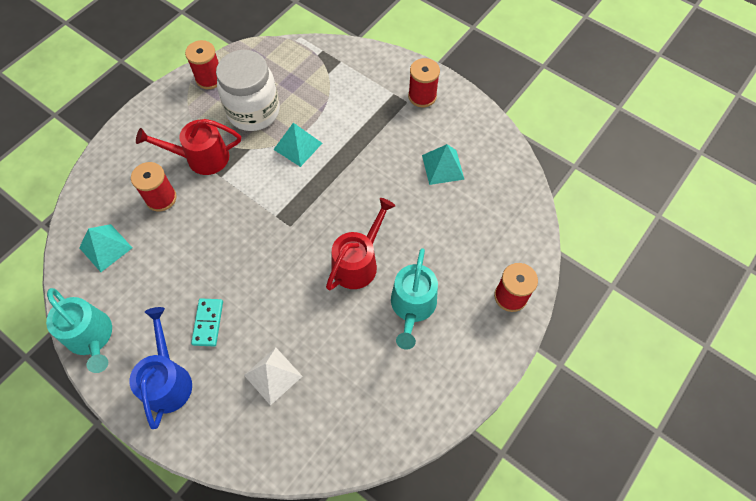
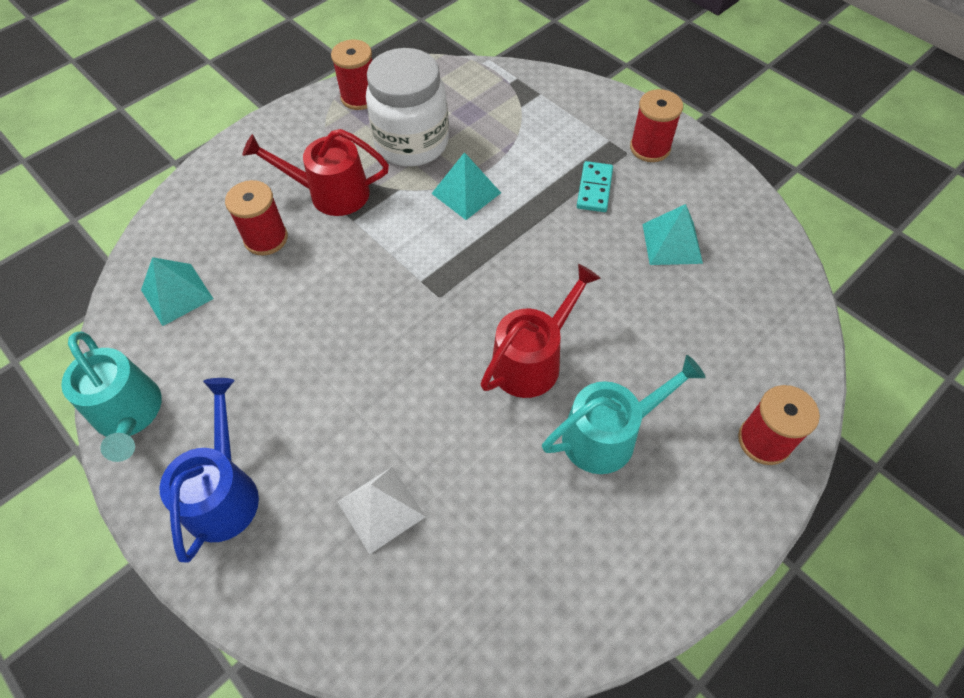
camera: 10 degrees right, 5 degrees down
turquoise domino [191,298,223,346] -> turquoise domino moved to [577,161,613,212]
turquoise watering can [391,248,438,350] -> turquoise watering can turned 135 degrees counterclockwise [542,355,706,474]

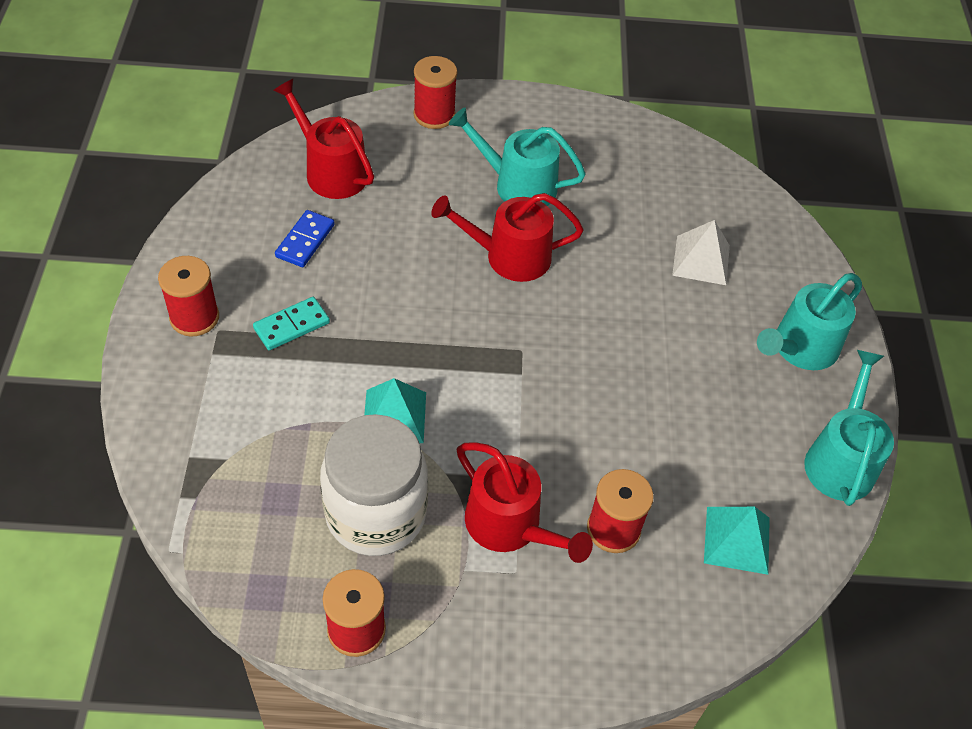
camera: 140 degrees left, 5 degrees down
blue watering can [160,378,259,563] -> turquoise watering can [757,273,862,370]
turquoise pyramid [642,204,703,265] -> blue domino [275,210,335,267]
none -> red watering can [273,79,374,199]

